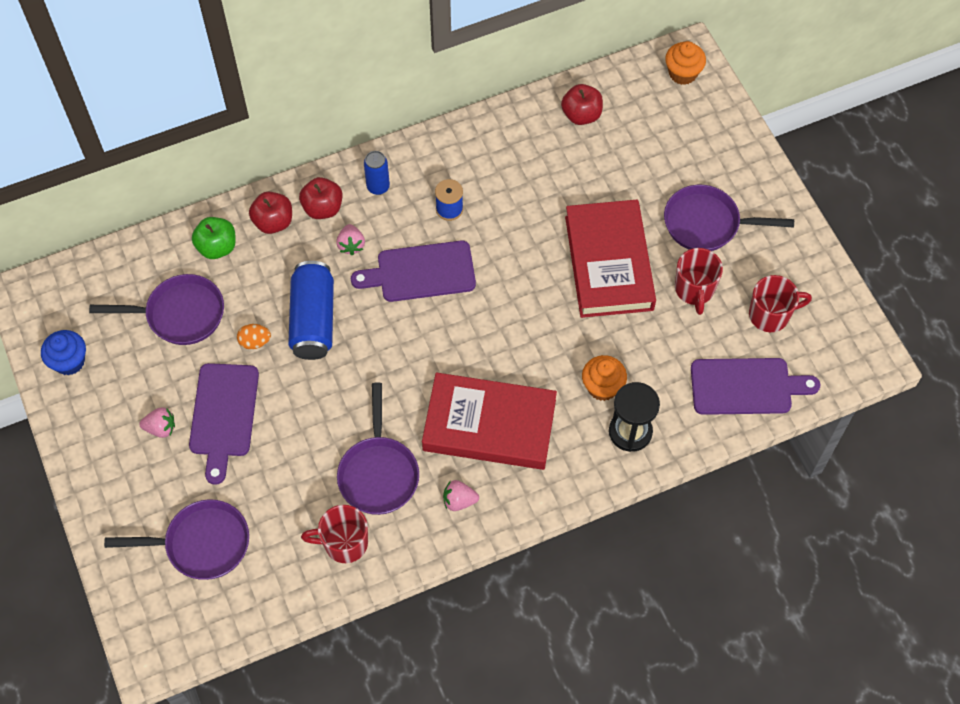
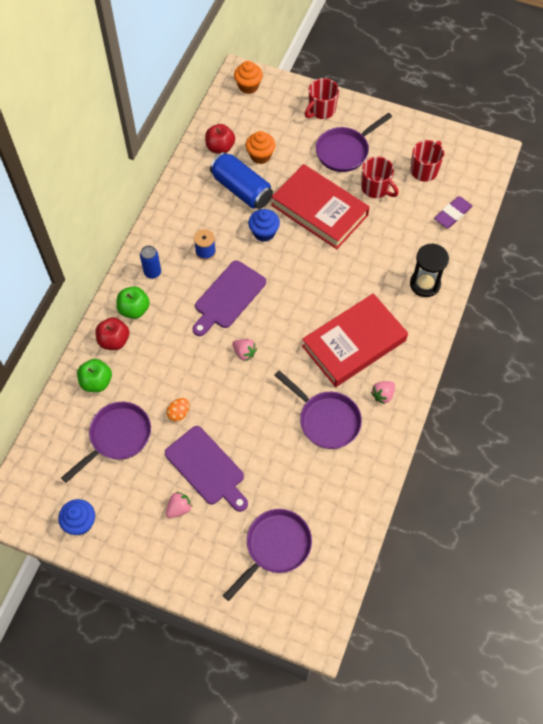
camera: 45 degrees left, 0 degrees up
blue can [288,261,334,360] -> blue can moved to [210,152,273,209]
red apple [299,177,342,219] -> green apple [116,286,150,319]
red mug [301,505,368,563] -> red mug moved to [305,78,339,119]
pink strawberry [336,224,365,255] -> pink strawberry moved to [232,339,257,361]
orange cupcake [582,355,627,401] -> orange cupcake moved to [246,131,276,164]
purple cutting board [691,358,820,415] -> purple eraser [434,196,473,228]
none -> blue cupcake [248,209,280,242]

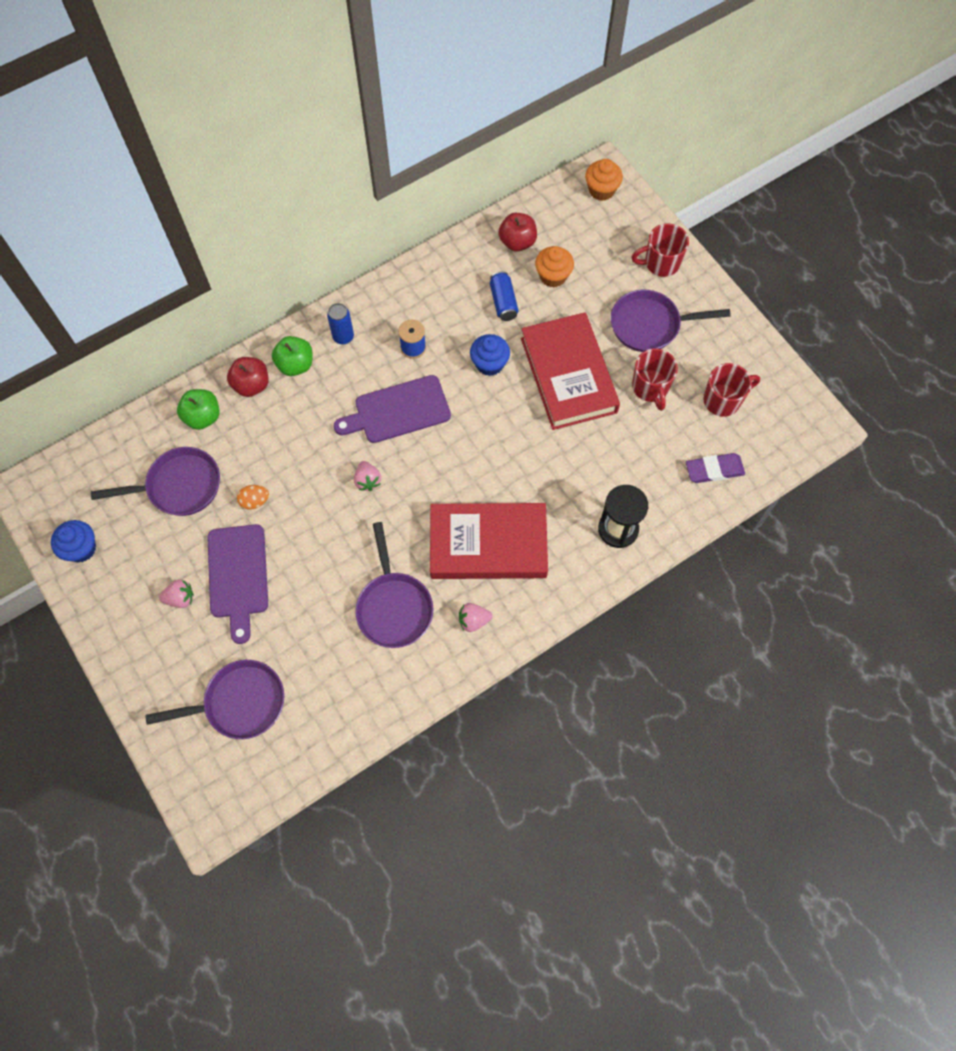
camera: 35 degrees right, 5 degrees up
blue can [210,152,273,209] -> blue can [490,271,518,321], size x0.57

